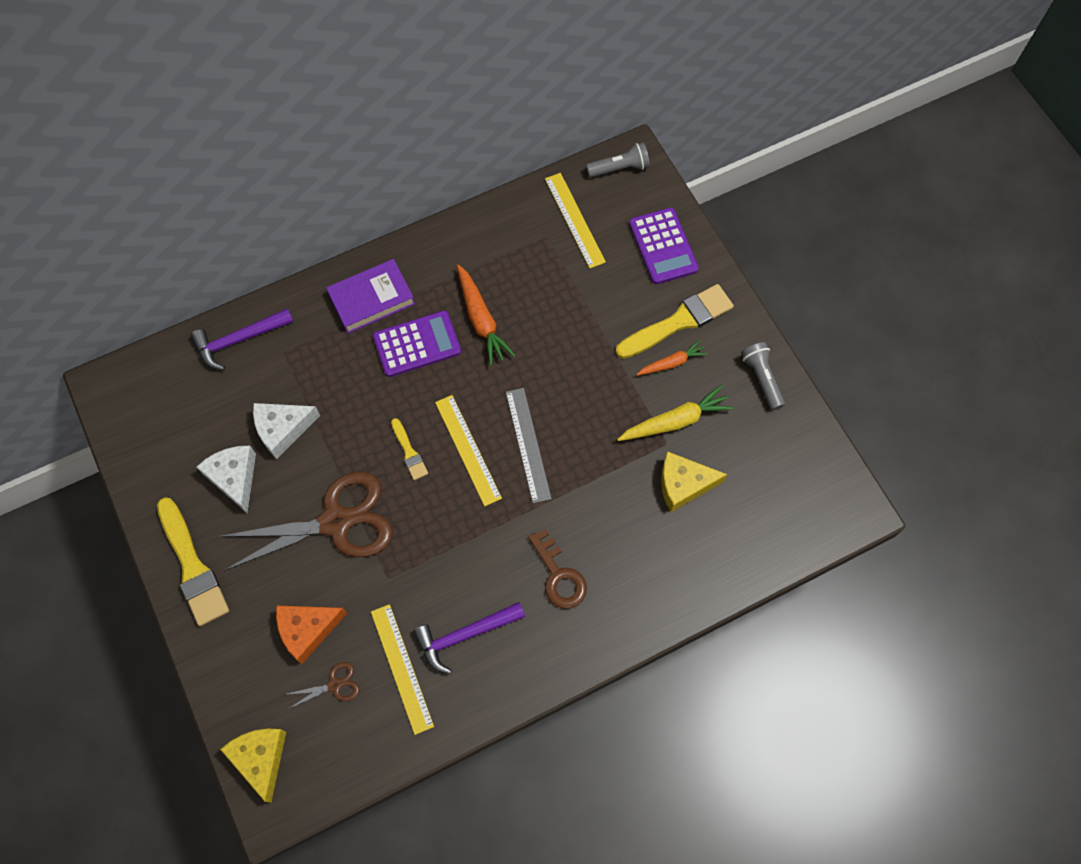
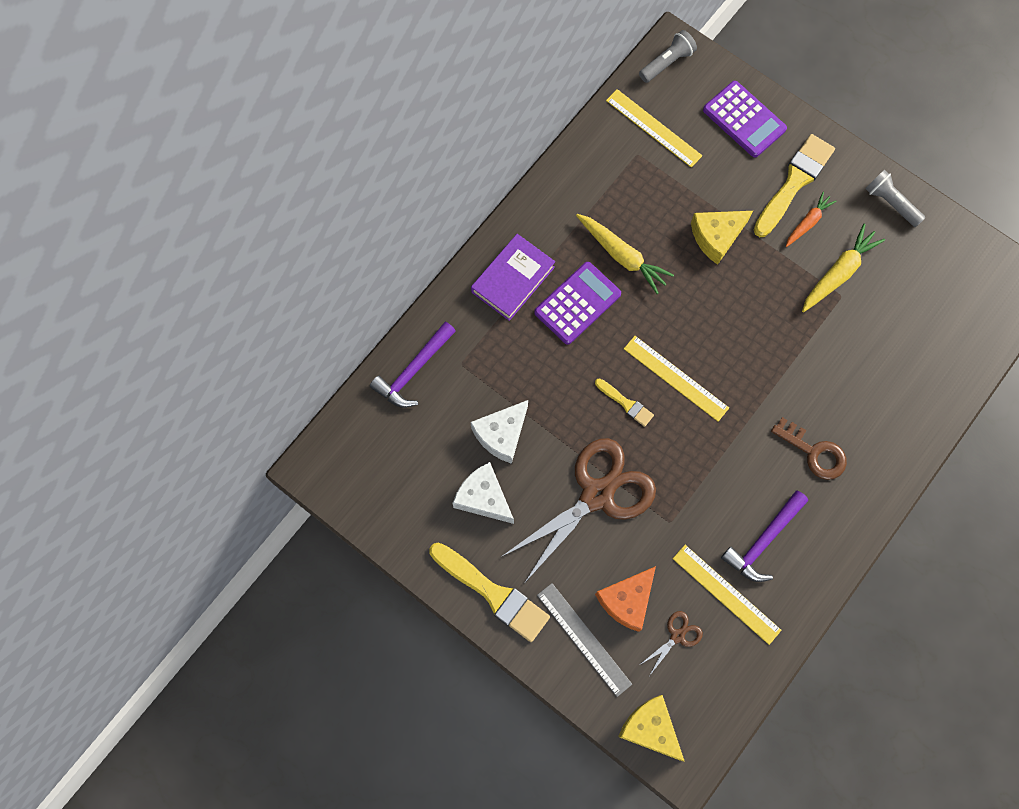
camera: 25 degrees left, 5 degrees up
orange carrot [457,264,516,366] -> yellow carrot [576,214,674,294]
grey ruler [506,388,552,503] -> grey ruler moved to [537,583,632,697]
yellow cheese [661,451,728,512] -> yellow cheese moved to [691,211,753,265]

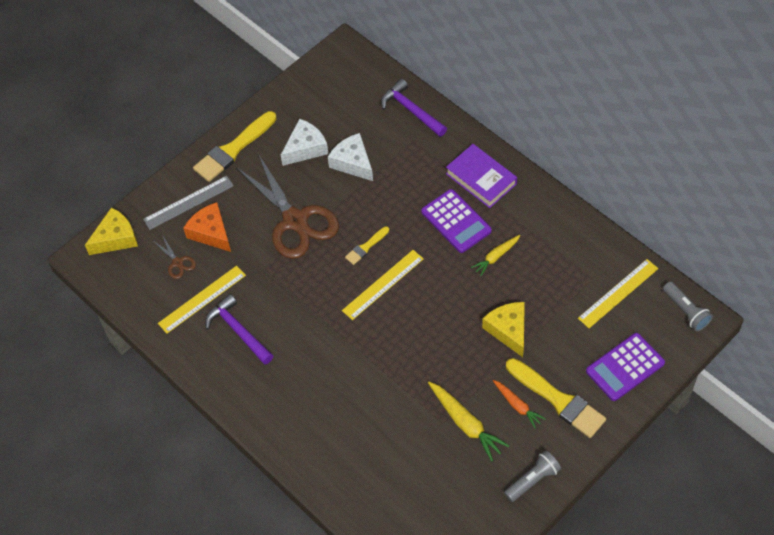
camera: 100 degrees right, 15 degrees down
yellow carrot [576,214,674,294] -> yellow carrot [471,235,520,276], size x0.63
brown key [771,417,847,480] -> none

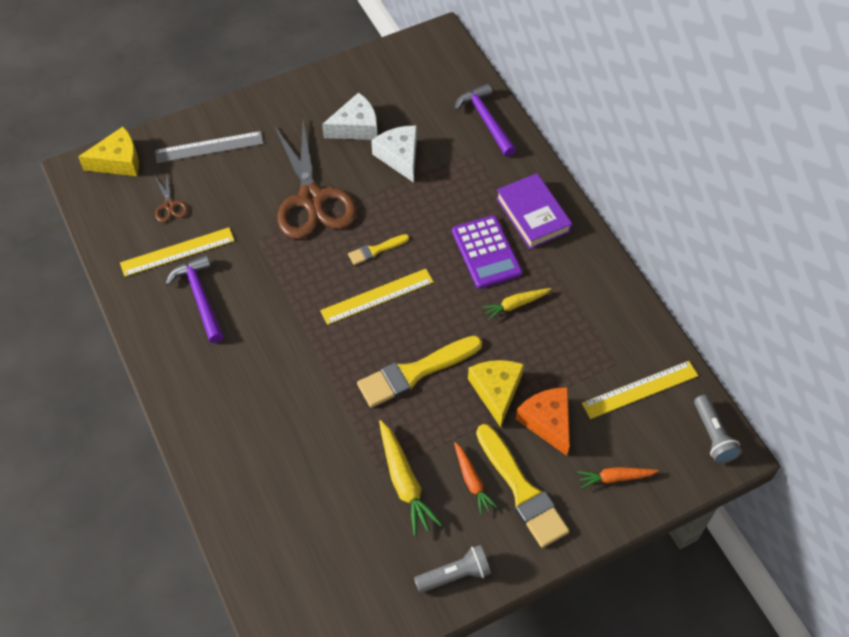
camera: 15 degrees right, 0 degrees up
orange cheese [183,202,231,252] -> orange cheese moved to [516,387,570,456]
yellow brush [193,111,277,182] -> yellow brush moved to [357,335,482,408]
purple calculator [586,333,665,401] -> orange carrot [577,467,659,489]

